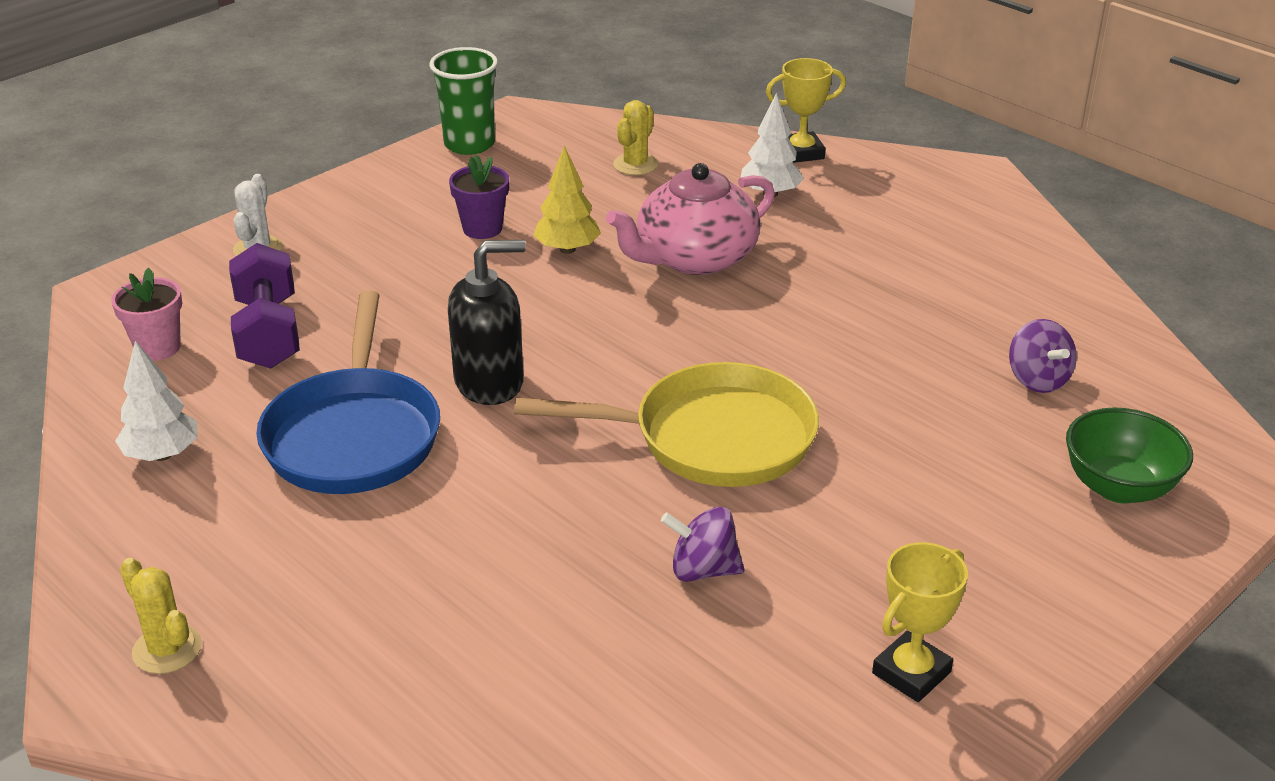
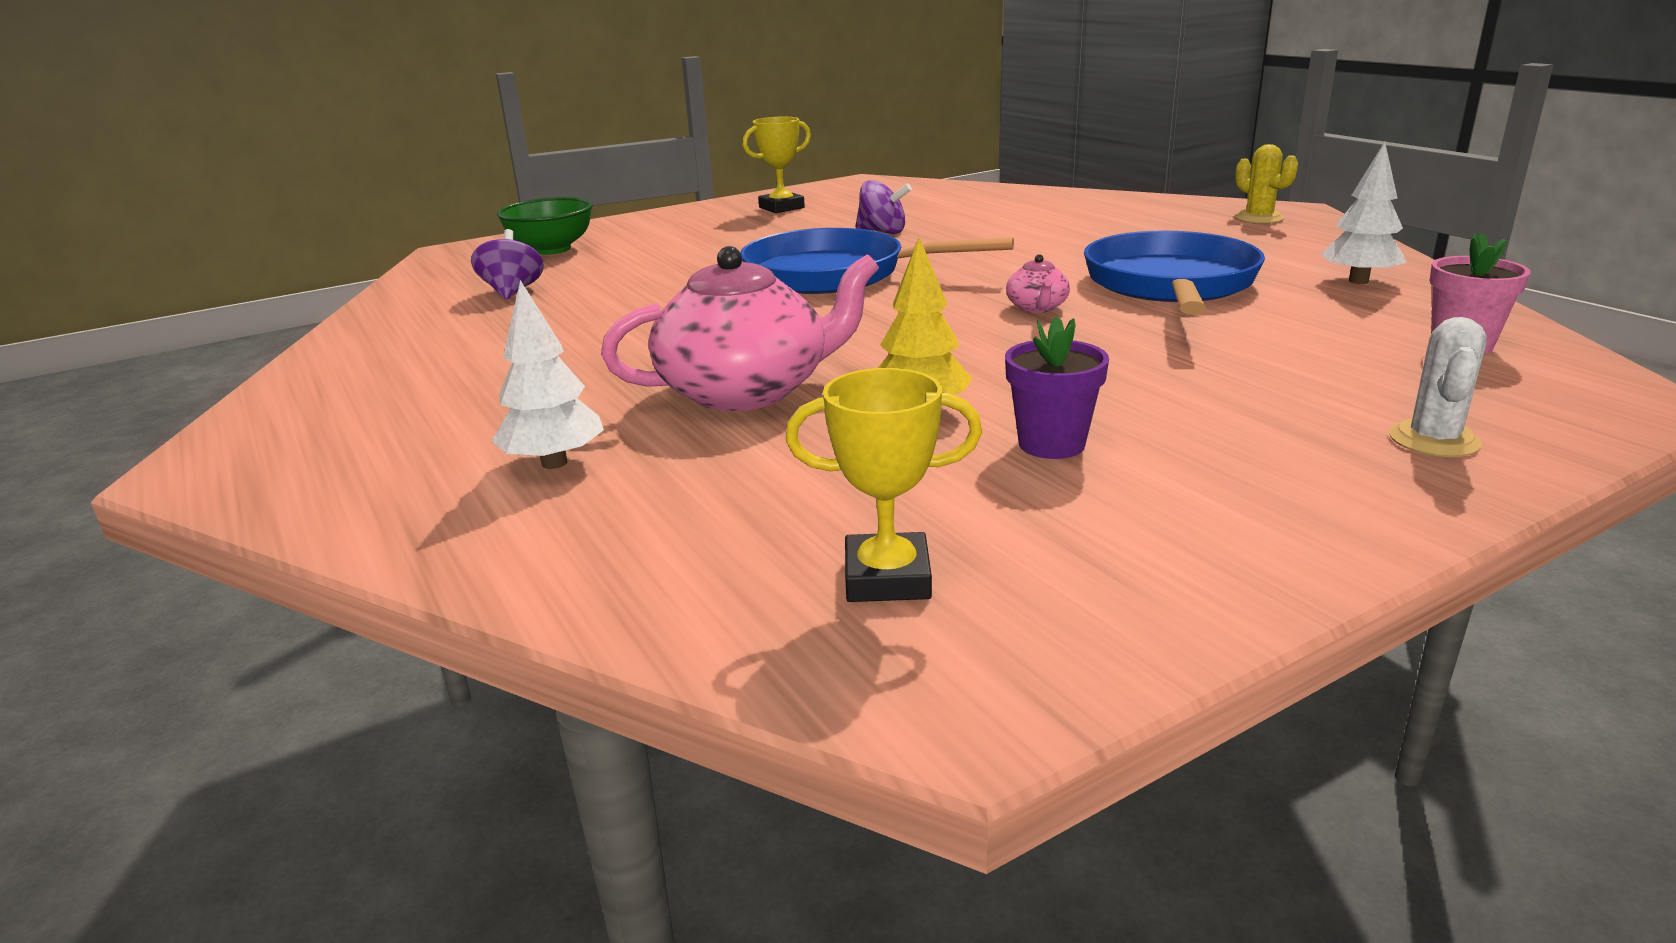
camera: 165 degrees left, 10 degrees down
purple dumbbell [229,243,300,369] -> none
green cup [429,47,498,155] -> none
black soap dispenser [448,240,526,405] -> pink teapot [1006,254,1070,313]
yellow pan [514,362,819,487] -> blue pan [740,228,1014,294]
yellow cactus [613,100,658,175] -> none
yellow trophy [766,58,846,163] -> yellow trophy moved to [786,368,982,602]

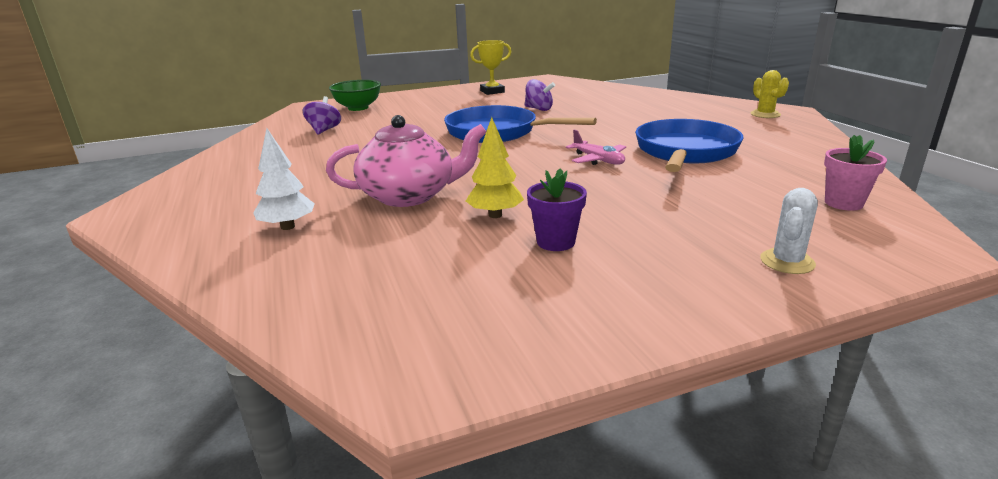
camera: 10 degrees right, 0 degrees up
yellow trophy [786,368,982,602] -> none
pink teapot [1006,254,1070,313] -> pink plane [566,129,626,165]
white tree [1320,142,1407,284] -> none

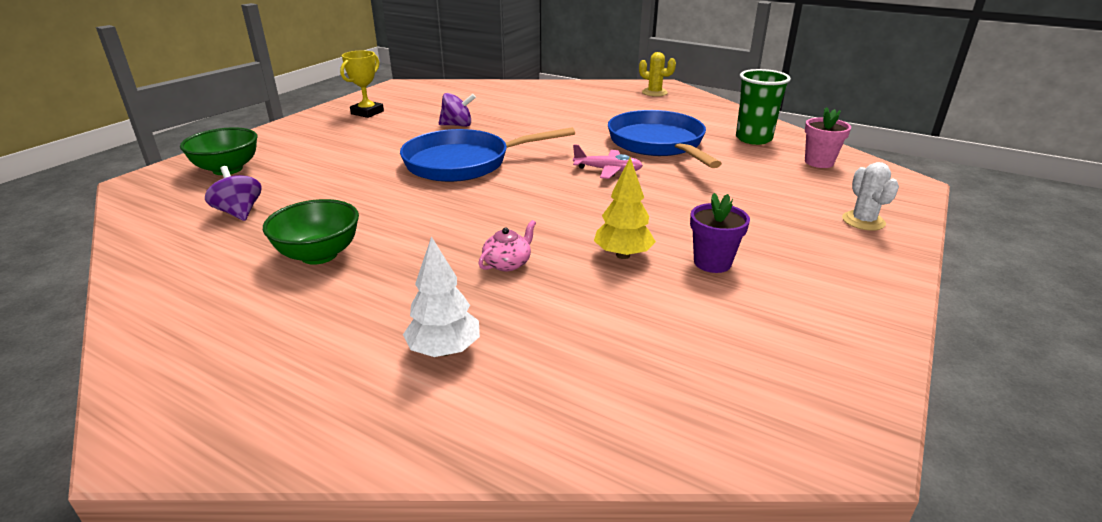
camera: 40 degrees left, 5 degrees up
pink teapot [326,115,486,207] -> pink teapot [478,220,536,271], size x0.43
none -> green bowl [263,199,359,265]
none -> green cup [736,69,791,145]

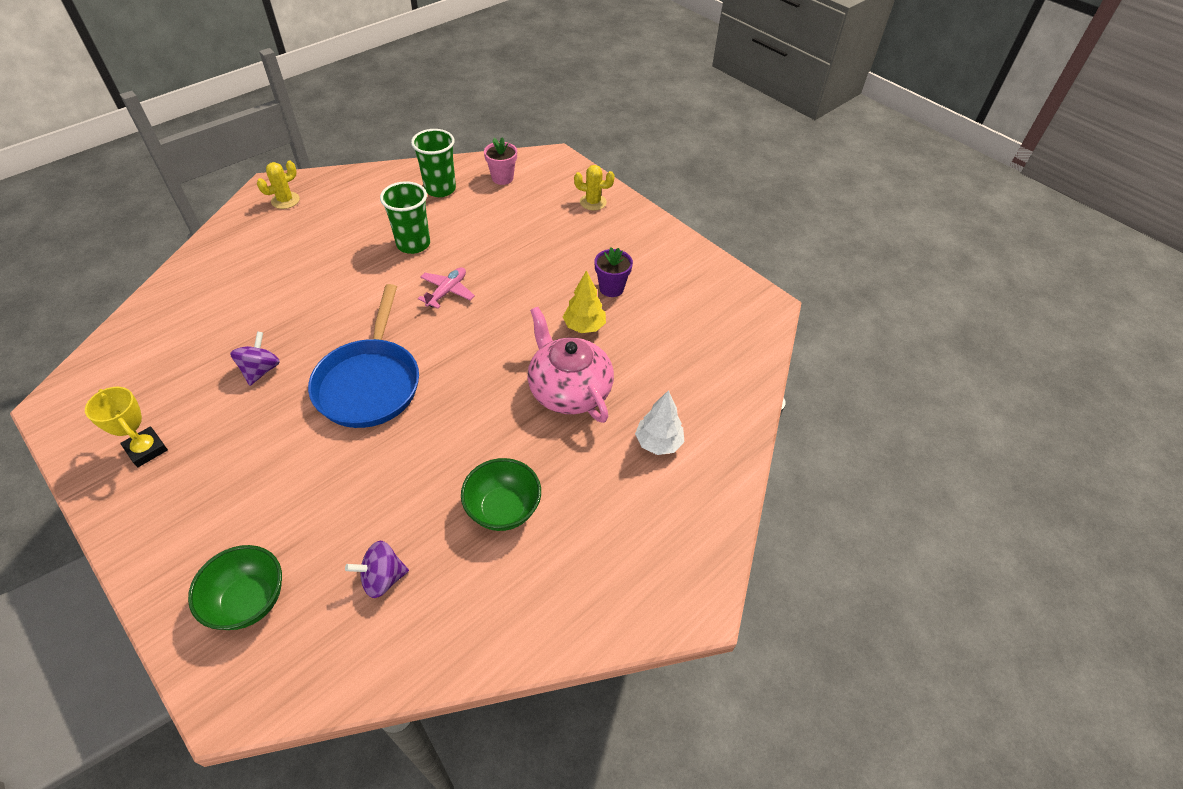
camera: 75 degrees left, 20 degrees up
pink teapot [478,220,536,271] -> pink teapot [527,307,614,423], size x2.31
blue pan [608,110,722,168] -> green cup [380,181,430,254]
white cactus [842,162,899,231] -> yellow cactus [574,165,615,211]

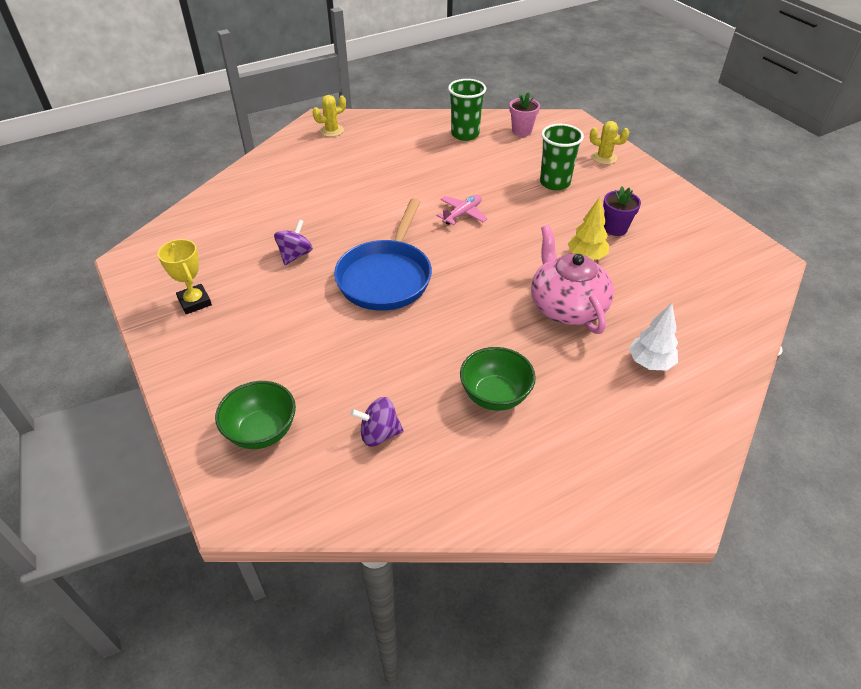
camera: 15 degrees right, 5 degrees down
green cup [380,181,430,254] -> green cup moved to [540,124,584,190]

